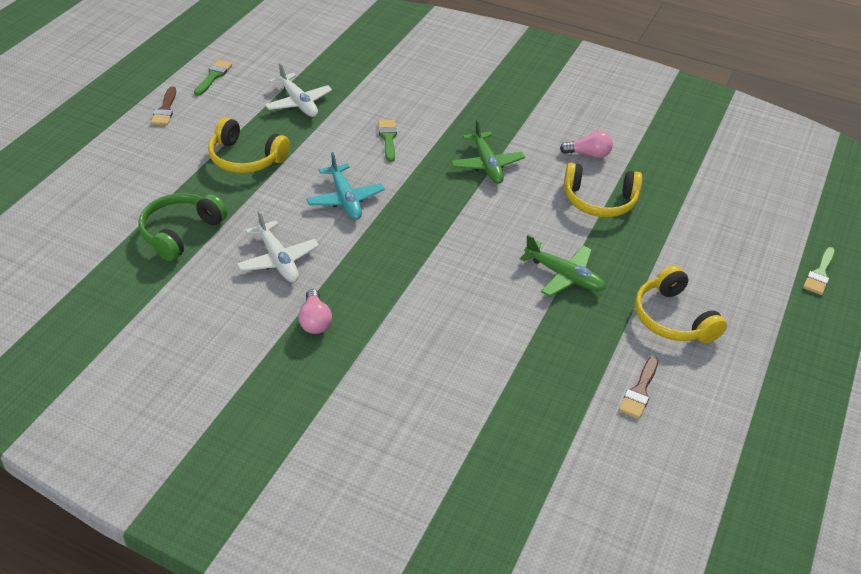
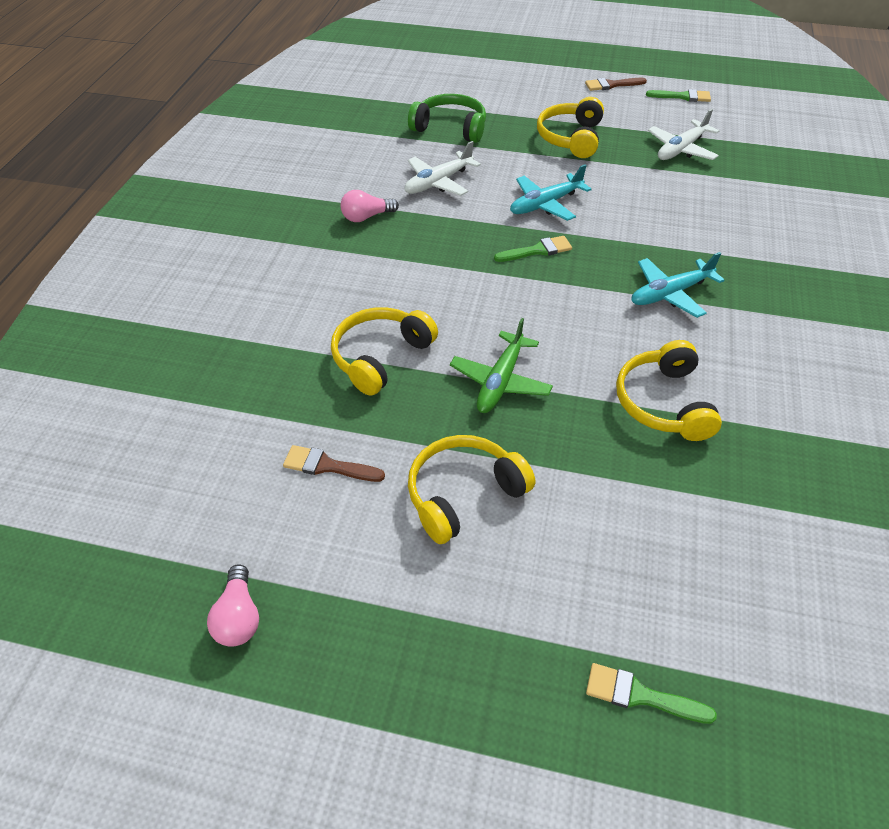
camera: 80 degrees right, 5 degrees up
green brush [378,120,397,162] -> green brush moved to [494,236,572,262]
green plane [451,119,525,184] -> turquoise plane [631,252,725,318]
pink light bulb [560,131,613,158] -> pink light bulb moved to [207,565,259,647]
none -> yellow headphones [331,307,438,396]

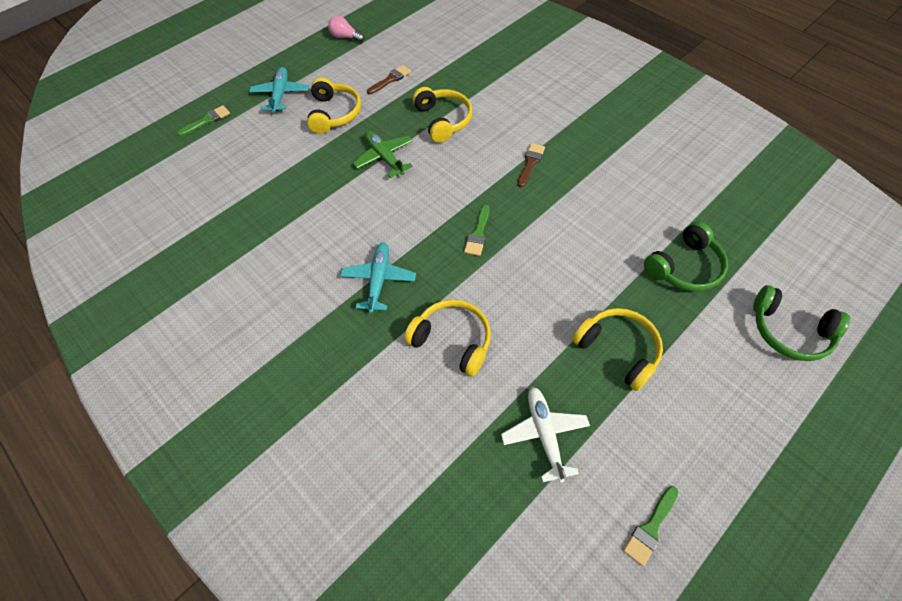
camera: 125 degrees right, 10 degrees up
pink light bulb [340,190,399,222] -> none
white plane [405,141,481,196] -> none
turquoise plane [510,164,592,221] -> turquoise plane moved to [249,67,309,113]
brown brush [585,78,647,91] -> brown brush moved to [518,143,545,187]
yellow headphones [616,340,722,441] -> yellow headphones moved to [404,299,491,376]
none -> green headphones [753,285,850,361]

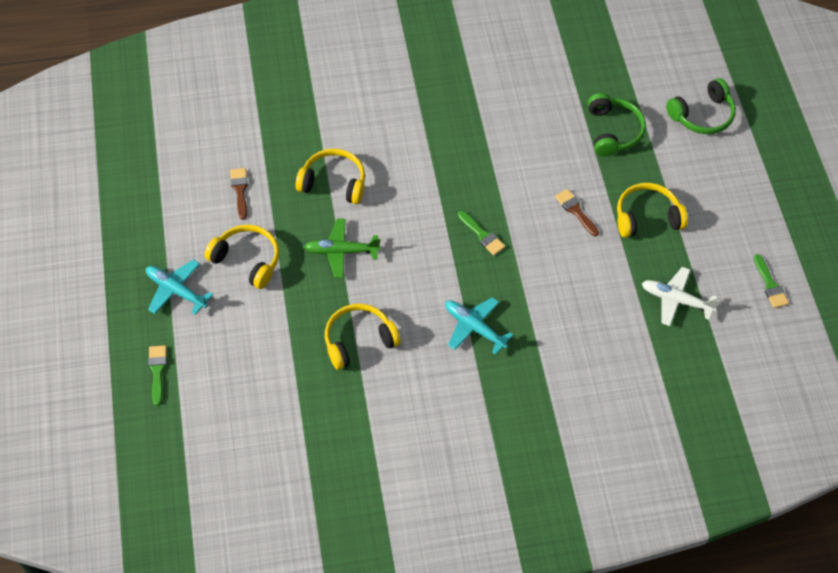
camera: 60 degrees left, 0 degrees up
pink light bulb [328,16,364,42] -> none
yellow headphones [404,299,491,376] -> yellow headphones moved to [325,304,401,370]
brown brush [518,143,545,187] -> brown brush moved to [555,189,599,236]

